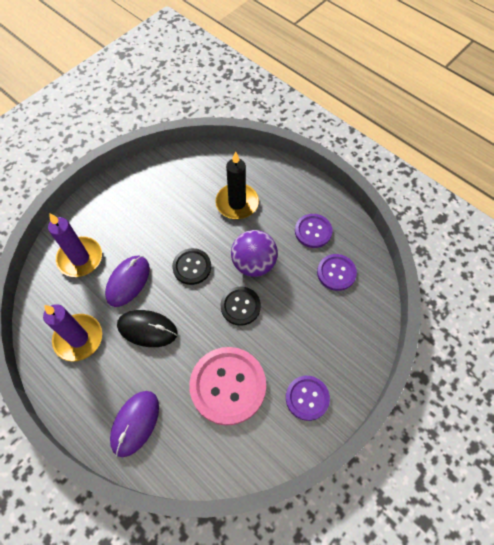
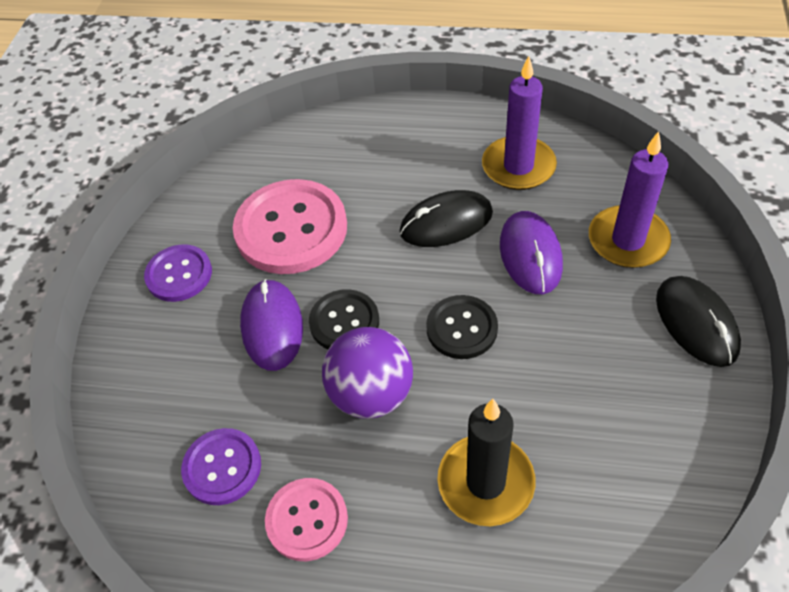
camera: 150 degrees right, 10 degrees down
purple mouse [110,391,159,457] -> purple mouse moved to [240,279,303,371]
purple button [295,214,333,248] -> pink button [265,478,348,561]
none -> black mouse [656,276,741,367]

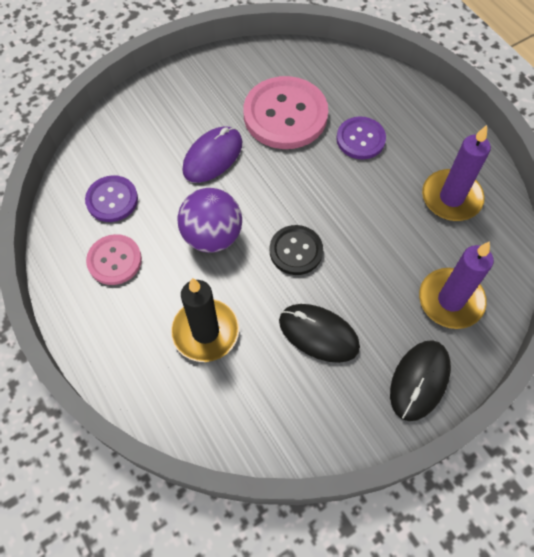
camera: 45 degrees right, 10 degrees up
purple button [144,244,212,302] -> purple button moved to [337,117,386,159]
black button [309,289,379,349] -> none
black mouse [400,190,493,247] -> black mouse moved to [279,304,360,363]
purple mouse [500,211,563,294] -> none

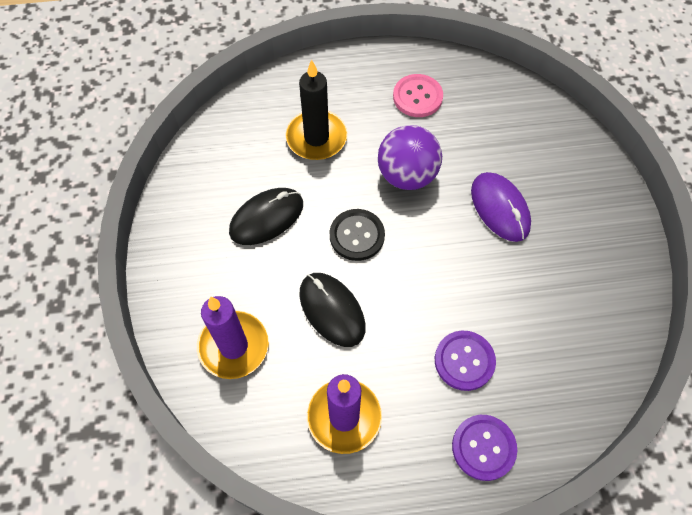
camera: 115 degrees right, 0 degrees up
purple button [85,175,138,222] -> purple button moved to [452,415,517,481]
pink button [243,76,328,149] -> none
black mouse [390,340,451,421] -> black mouse moved to [299,273,366,347]

